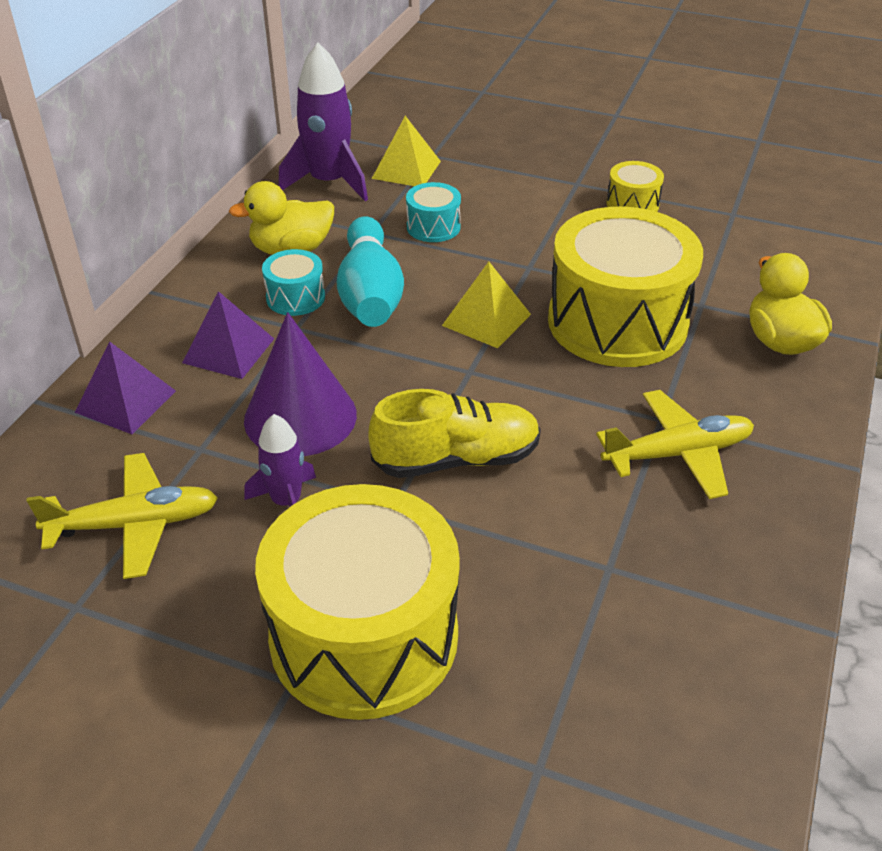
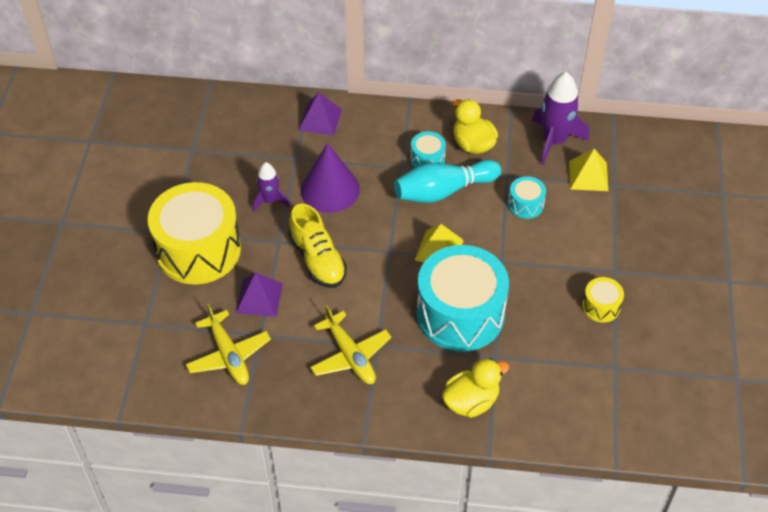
camera: 75 degrees right, 10 degrees up
yellow plane [27,453,218,579] -> yellow plane moved to [186,303,271,385]
purple pyramid [182,291,274,379] -> purple pyramid moved to [236,272,283,317]
yellow drum [548,207,703,367] -> turquoise drum [417,245,509,352]

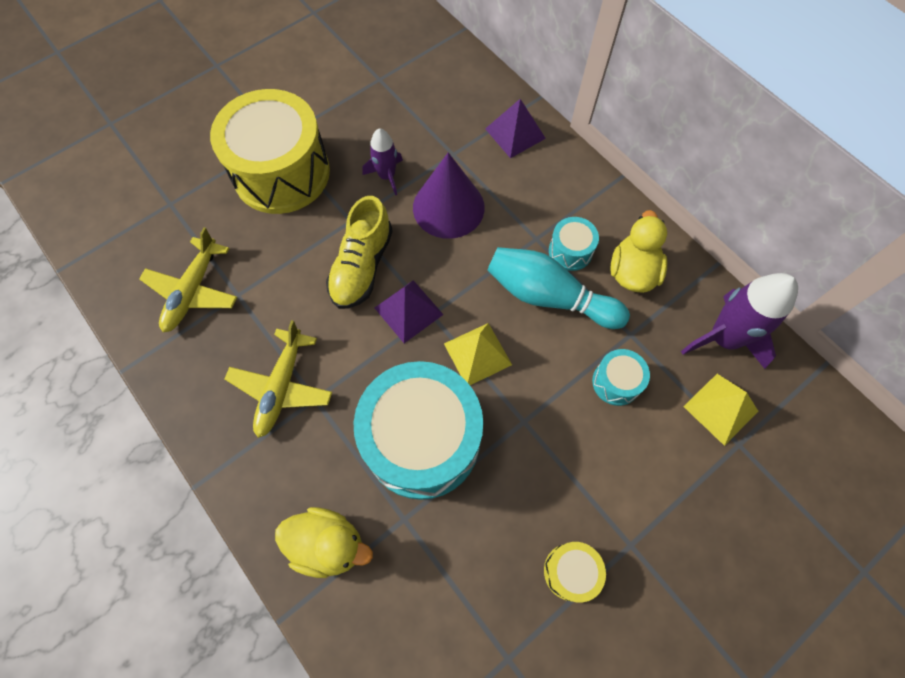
camera: 45 degrees right, 15 degrees up
purple pyramid [236,272,283,317] -> purple pyramid moved to [375,280,443,343]

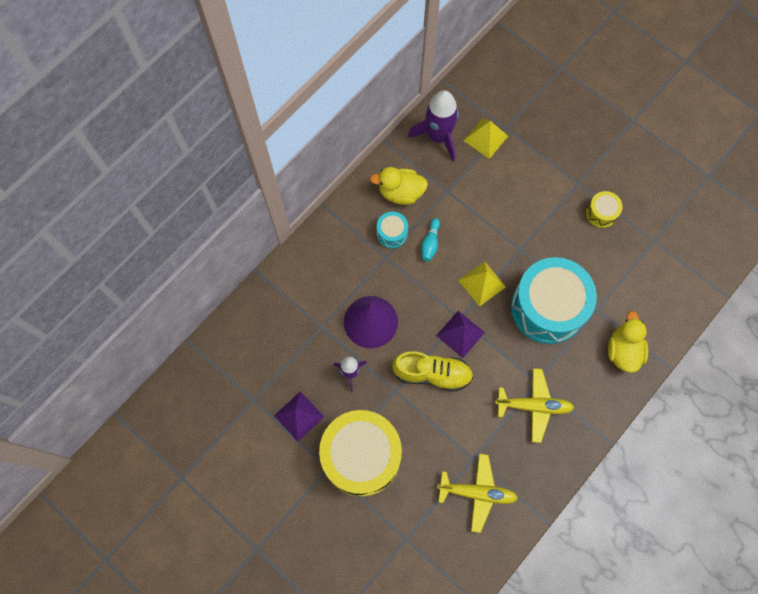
camera: 100 degrees left, 5 degrees up
purple pyramid [485,99,546,158] -> purple pyramid moved to [274,391,324,441]
turquoise bowling pin [487,247,630,329] -> turquoise bowling pin [421,218,440,261], size x0.48
turquoise drum [592,349,650,406] -> none

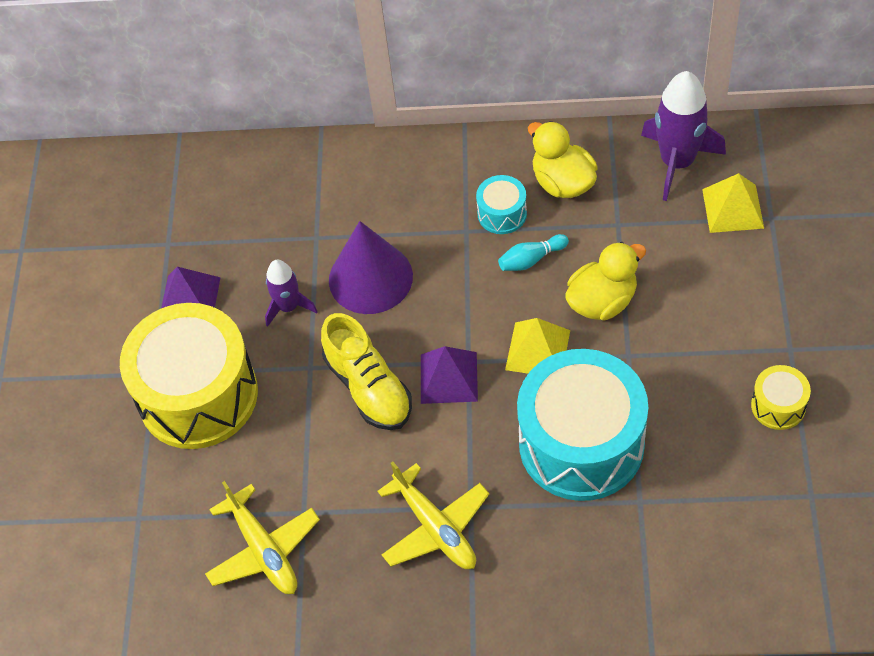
camera: 55 degrees right, 15 degrees down
yellow duck [608,311,648,373] -> yellow duck moved to [565,242,646,321]

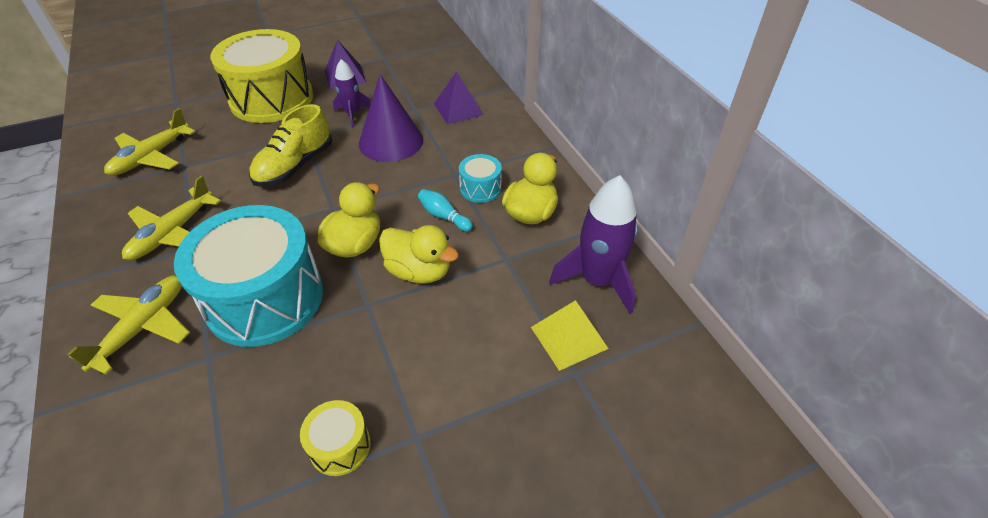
camera: 60 degrees right, 10 degrees down
purple pyramid [421,346,478,404] -> purple pyramid moved to [434,71,484,124]
yellow pyramid [505,318,570,373] -> yellow duck [317,182,380,258]
none -> yellow plane [67,275,190,375]

